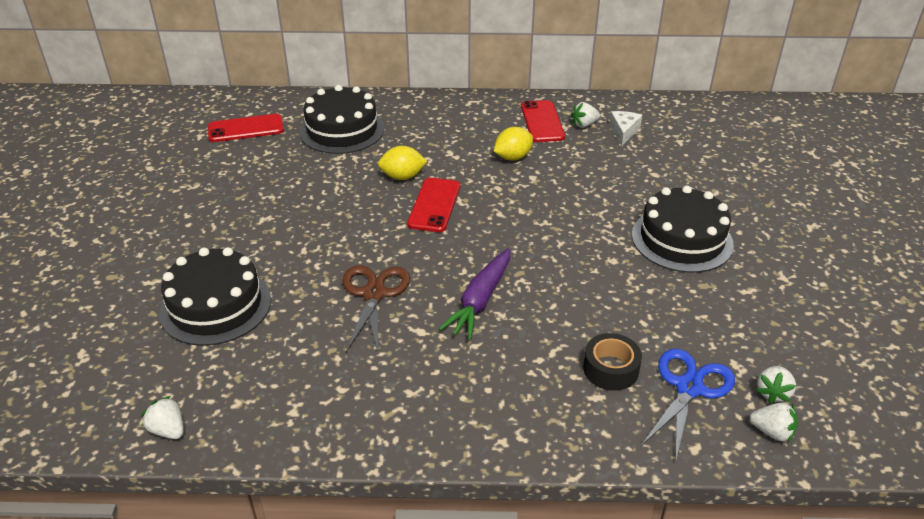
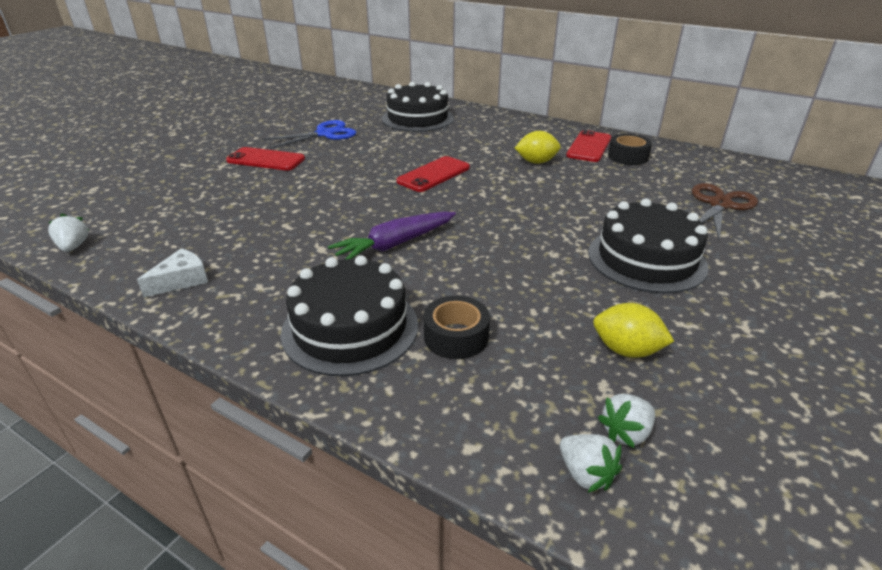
camera: 30 degrees right, 5 degrees down
black cake [159,247,271,346] -> black cake moved to [281,255,418,376]
red phone [208,114,284,142] -> red phone moved to [226,147,305,171]
brown scissors [343,265,410,356] -> brown scissors moved to [692,183,758,240]
yellow lemon [378,146,428,180] -> yellow lemon moved to [593,303,674,358]
white strawberry [571,102,600,128] -> black tape [608,134,652,165]
white cheese [609,111,642,146] -> white cheese moved to [137,248,208,297]
blue scissors [641,349,735,463] -> blue scissors moved to [262,120,356,149]

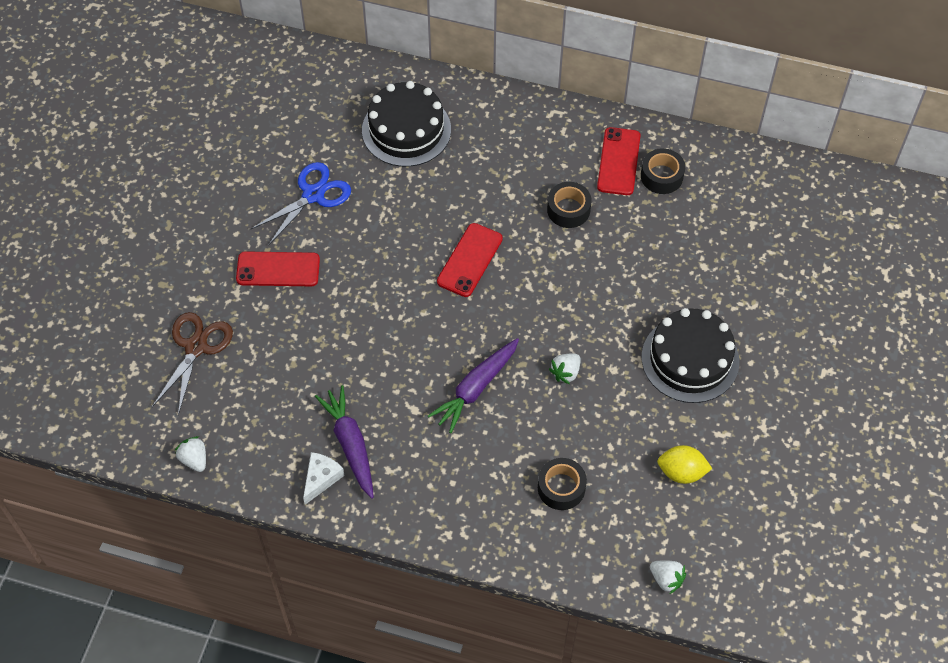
camera: 15 degrees left, 25 degrees up
black cake [281,255,418,376] -> none
yellow lemon [515,131,561,164] -> black tape [547,182,592,228]
white strawberry [598,394,655,448] -> white strawberry moved to [549,353,581,384]
brown scissors [692,183,758,240] -> brown scissors moved to [152,312,233,415]
none -> purple carrot [315,385,374,499]

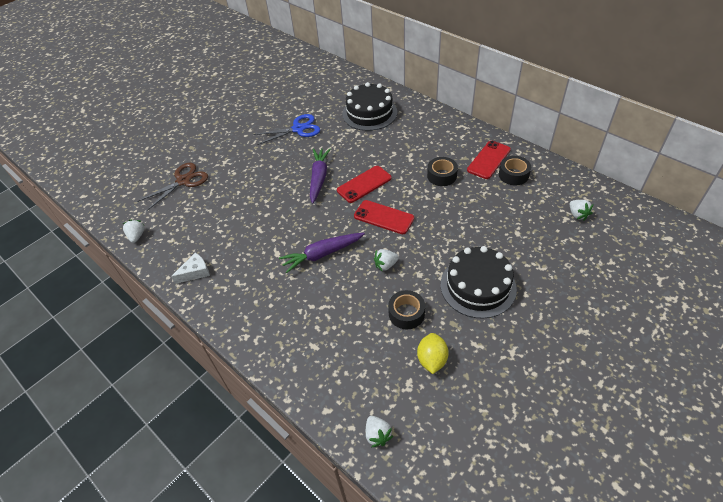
camera: 30 degrees right, 10 degrees down
red phone [236,251,320,286] -> red phone moved to [354,200,414,234]
purple carrot [315,385,374,499] -> purple carrot moved to [310,149,331,203]
black tape [538,458,587,510] -> black tape moved to [388,290,425,329]
yellow lemon [657,445,713,484] -> yellow lemon turned 60 degrees clockwise [417,333,449,374]
none -> white strawberry [570,200,593,220]

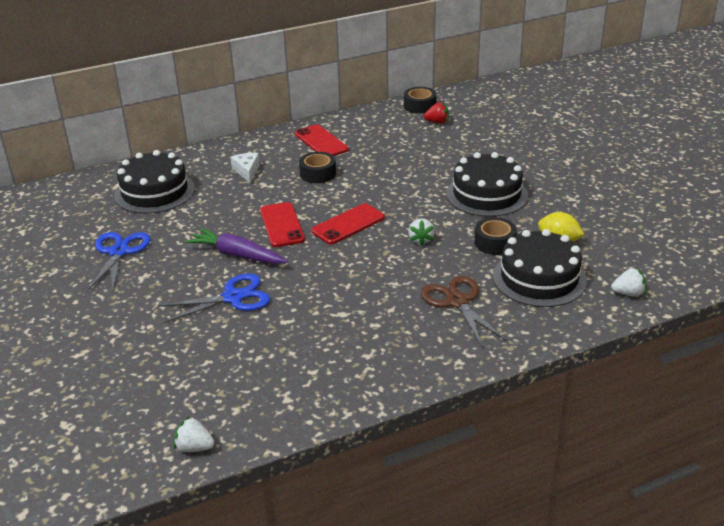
camera: 70 degrees left, 15 degrees down
brown scissors [137,163,208,211] -> brown scissors moved to [420,276,507,347]
white cheese [171,253,210,284] -> white cheese moved to [231,153,260,183]
purple carrot [279,233,365,273] -> none
black tape [499,156,531,185] -> black tape moved to [404,87,436,114]
white strawberry [570,200,593,220] -> red strawberry [424,102,449,123]
none -> blue scissors [157,273,270,323]
none -> black cake [493,229,587,307]

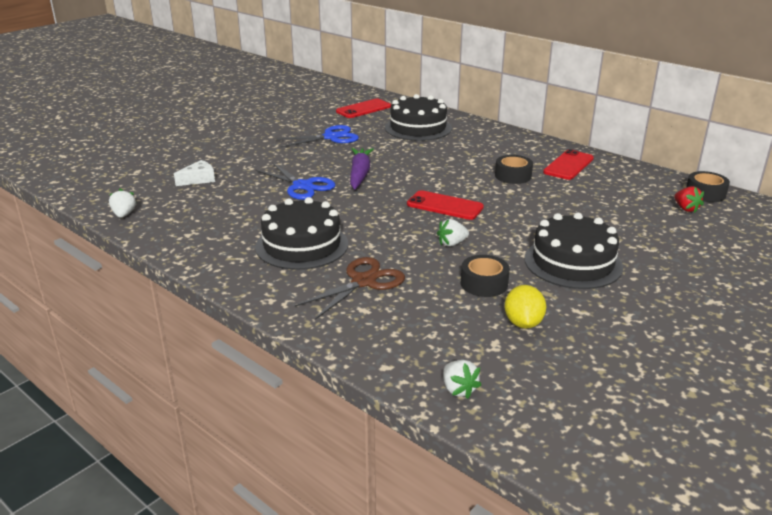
camera: 65 degrees right, 5 degrees down
white cheese [231,153,260,183] -> white cheese moved to [174,160,215,186]
red phone [260,202,305,247] -> red phone moved to [336,99,391,118]
black cake [493,229,587,307] -> black cake moved to [255,197,348,270]

